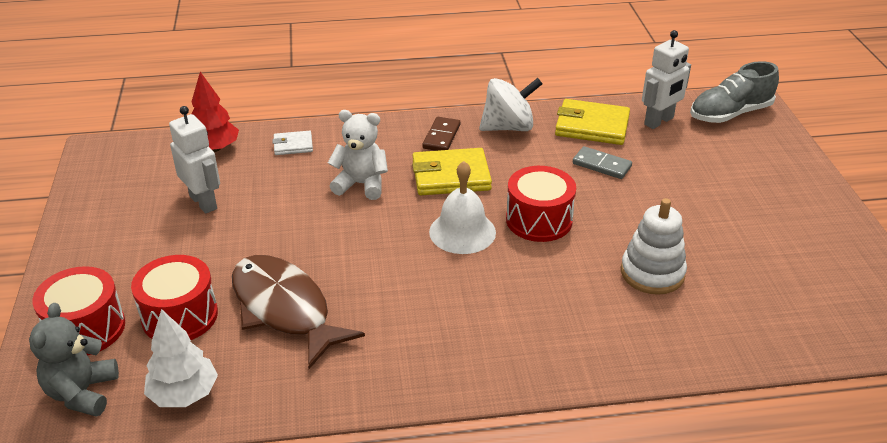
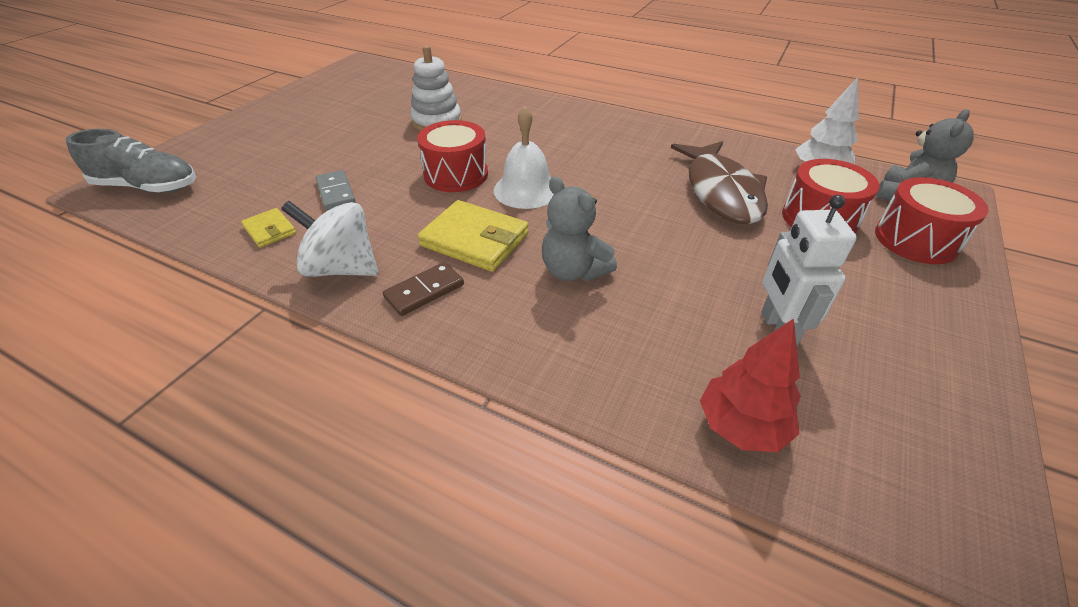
camera: 145 degrees left, 5 degrees up
white wallet [272,131,313,155] -> none
white teddy bear [328,110,388,200] -> grey teddy bear [542,176,617,281]
yellow wallet [555,99,630,145] -> yellow wallet [241,208,296,248], size x0.54
white robot [642,30,691,129] -> none

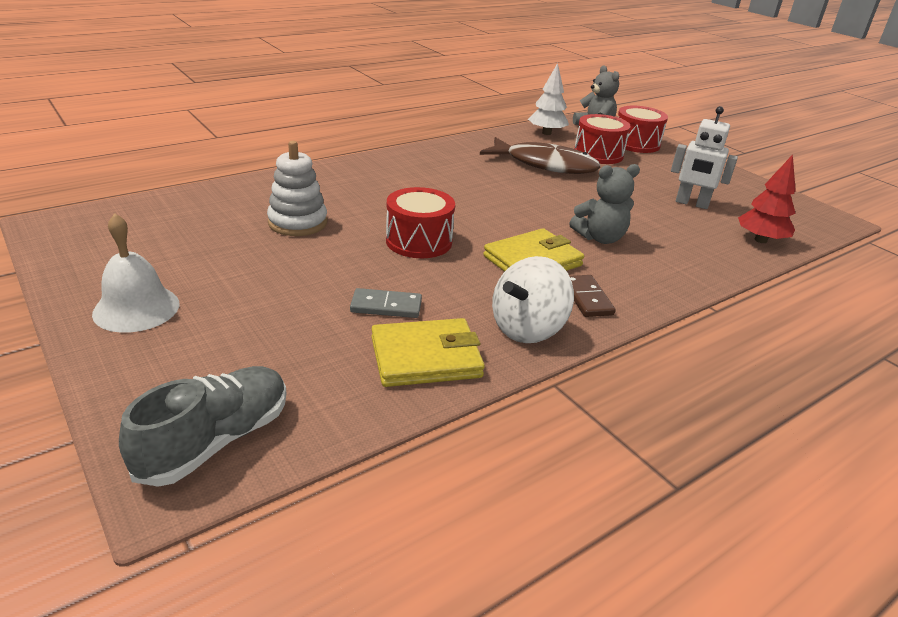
camera: 65 degrees left, 10 degrees down
yellow wallet [241,208,296,248] -> yellow wallet [371,318,485,387], size x1.85
white bell [494,106,554,209] -> white bell moved to [92,213,179,333]

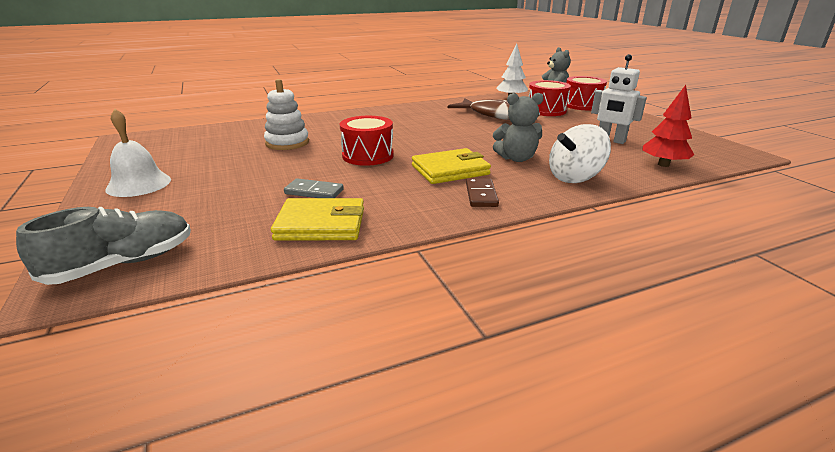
camera: 15 degrees right, 5 degrees down
white spinning top [492,256,574,343] -> white spinning top moved to [549,124,611,183]

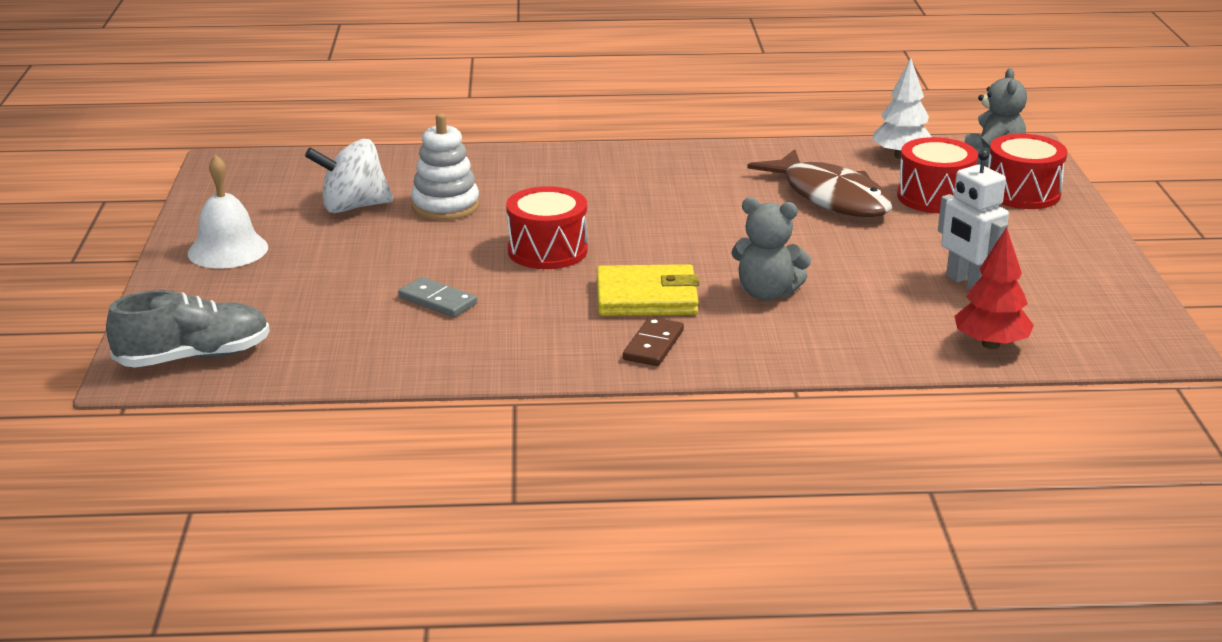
camera: 20 degrees right, 0 degrees up
yellow wallet [271,198,364,241] -> none
white spinning top [549,124,611,183] -> white spinning top moved to [305,139,393,213]

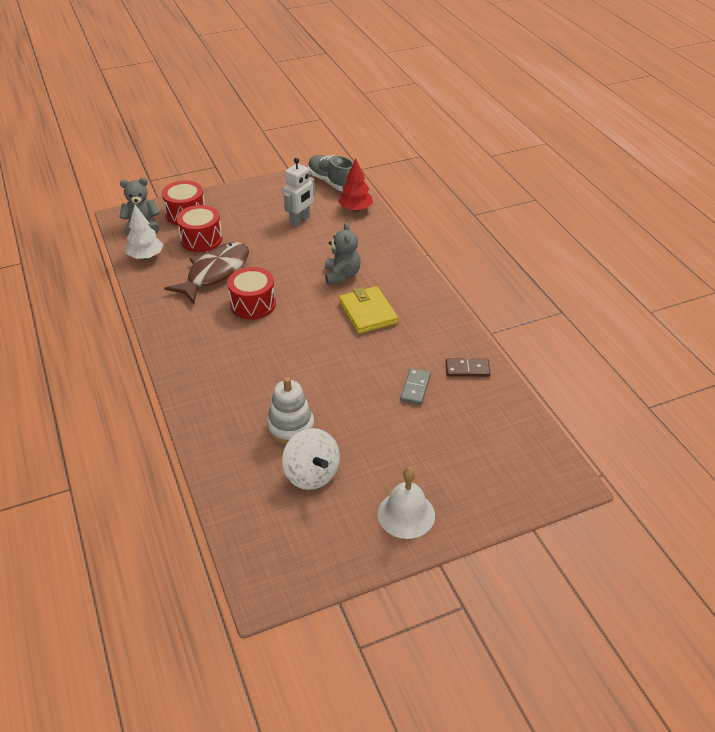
camera: 110 degrees left, 15 degrees up
grey shoe [106,290,270,368] -> grey shoe moved to [308,155,353,191]
red drum [506,186,588,269] -> red drum moved to [227,267,276,319]
brown domino [623,317,684,366] -> brown domino moved to [446,358,491,377]

